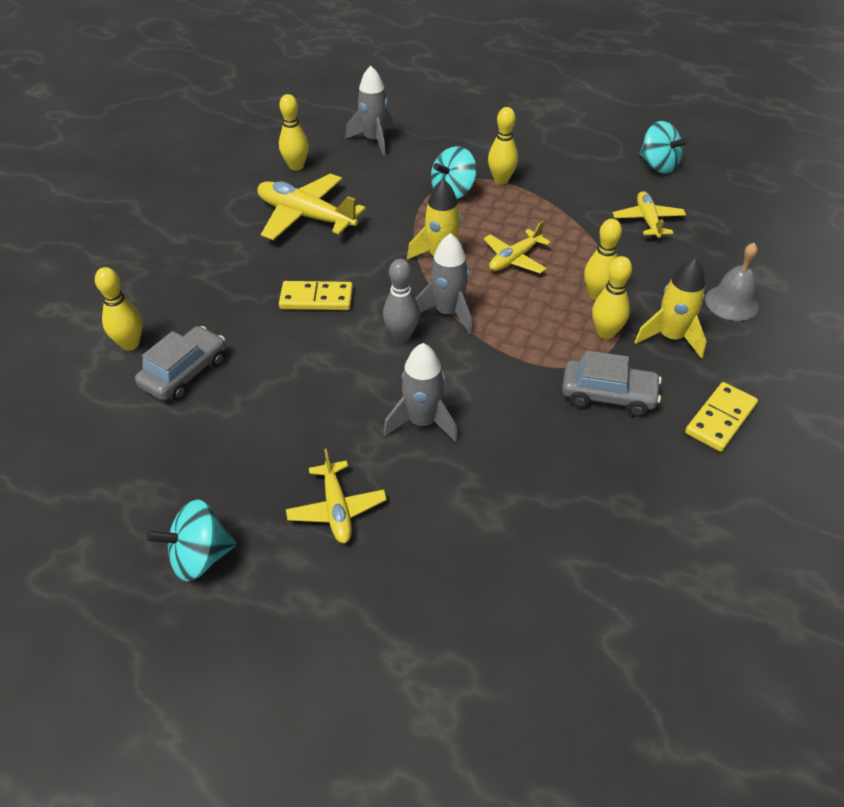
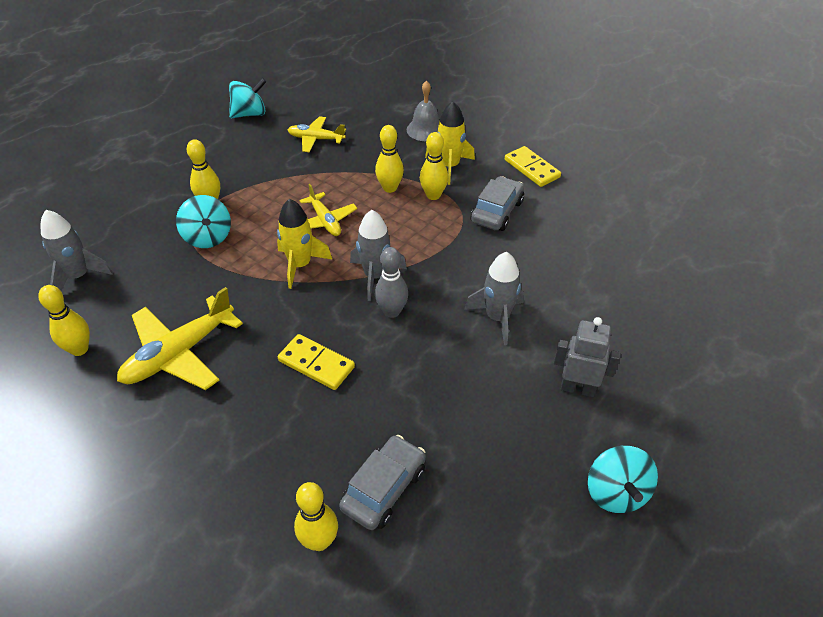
camera: 75 degrees left, 0 degrees up
grey car [135,326,226,401] -> grey car turned 75 degrees clockwise [339,435,426,530]
yellow domino [279,281,353,310] -> yellow domino turned 75 degrees counterclockwise [278,334,355,390]
yellow plane [286,449,387,543] -> grey robot [554,317,621,397]

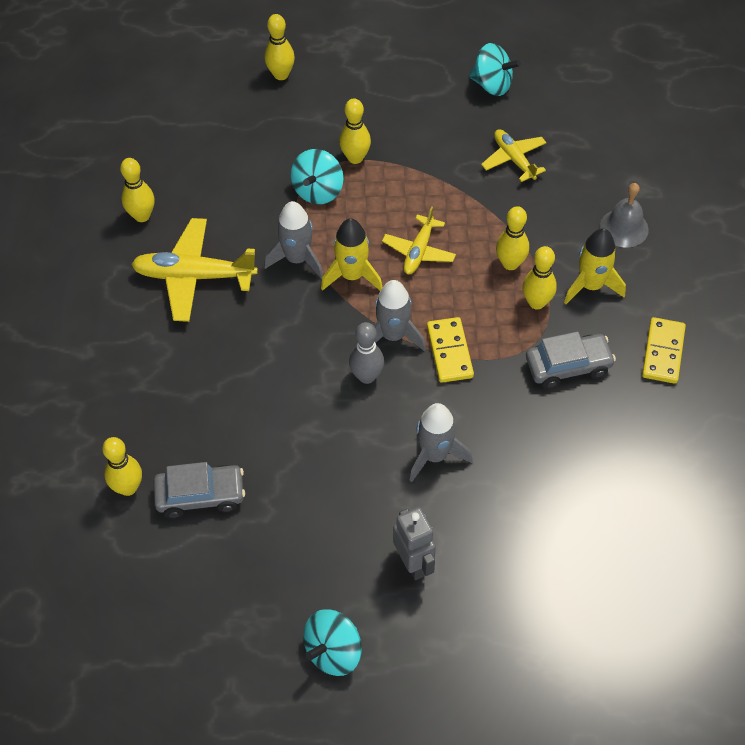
camera: 50 degrees right, 10 degrees up
grey rocket [41,210,113,291] -> grey rocket moved to [264,201,323,279]
yellow domino [278,334,355,390] -> yellow domino moved to [427,317,474,383]
none -> yellow bowling pin [264,14,295,80]

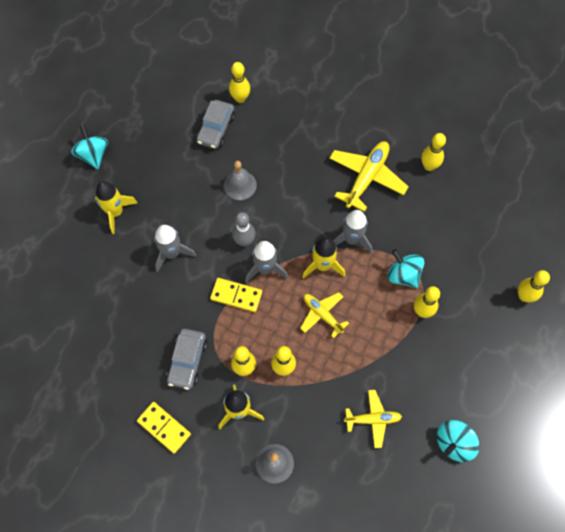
camera: 115 degrees right, 10 degrees up
grey robot [393,507,436,580] -> yellow rocket [95,181,137,234]
none -> grey bell [224,161,257,200]

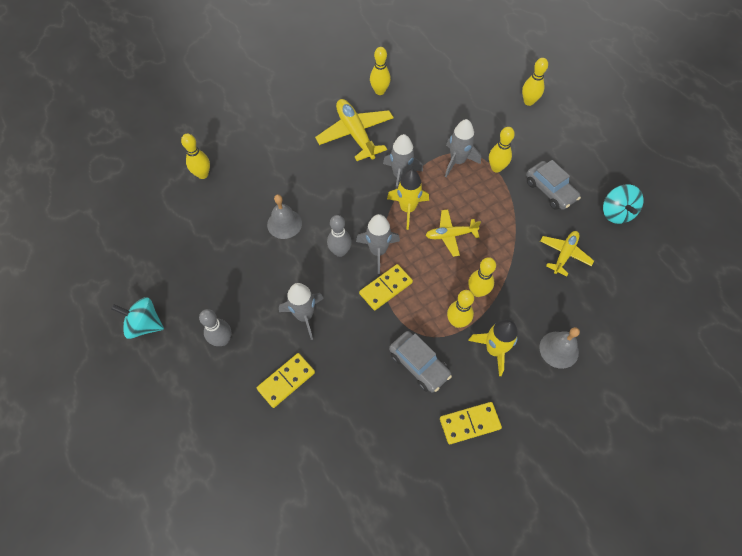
camera: 55 degrees left, 5 degrees down
yellow rocket [95,181,137,234] -> grey bowling pin [199,309,231,346]
grey car [196,100,235,149] -> grey car moved to [526,160,581,210]
turquoise spinning top [387,249,425,288] -> grey rocket [445,119,481,177]
none -> yellow domino [257,353,315,408]

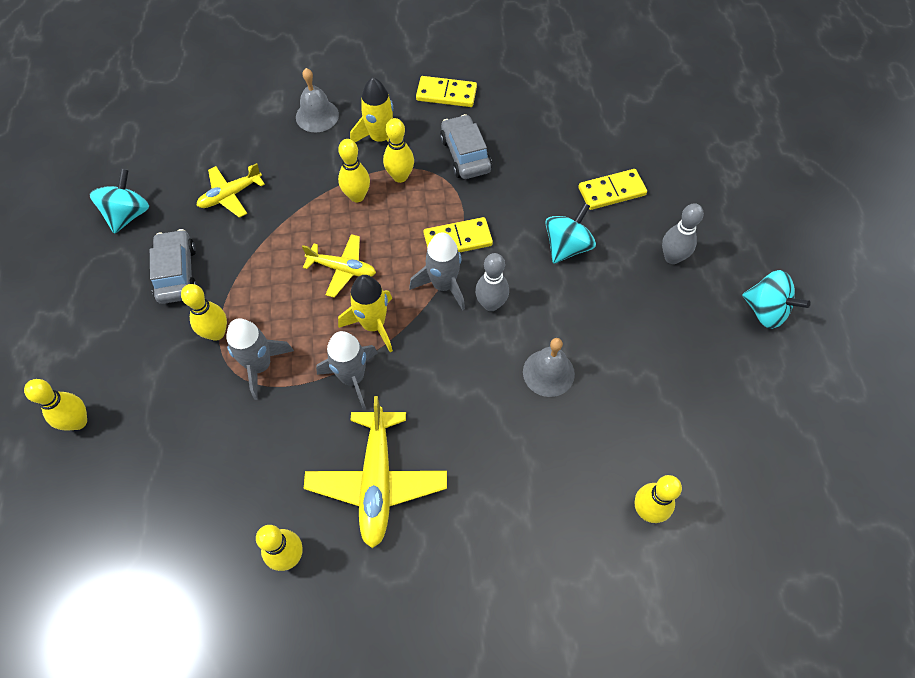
camera: 155 degrees left, 0 degrees up
grey rocket [279,283,324,340] -> turquoise spinning top [545,203,596,264]

